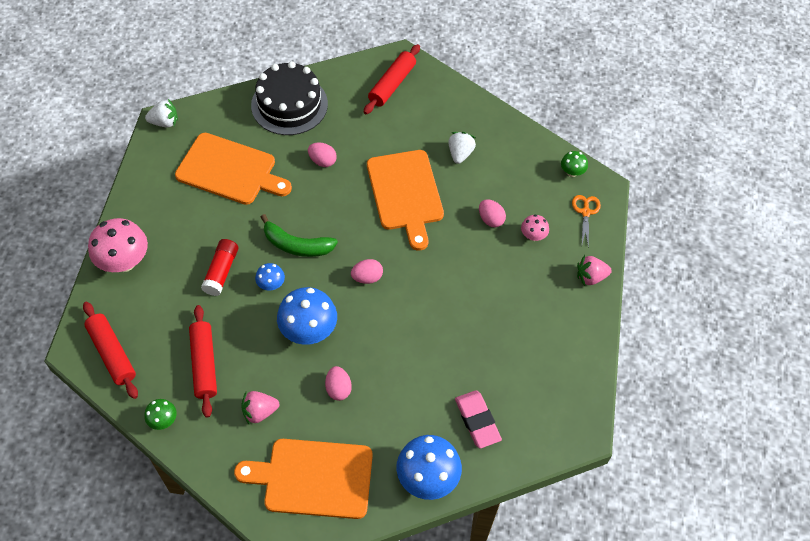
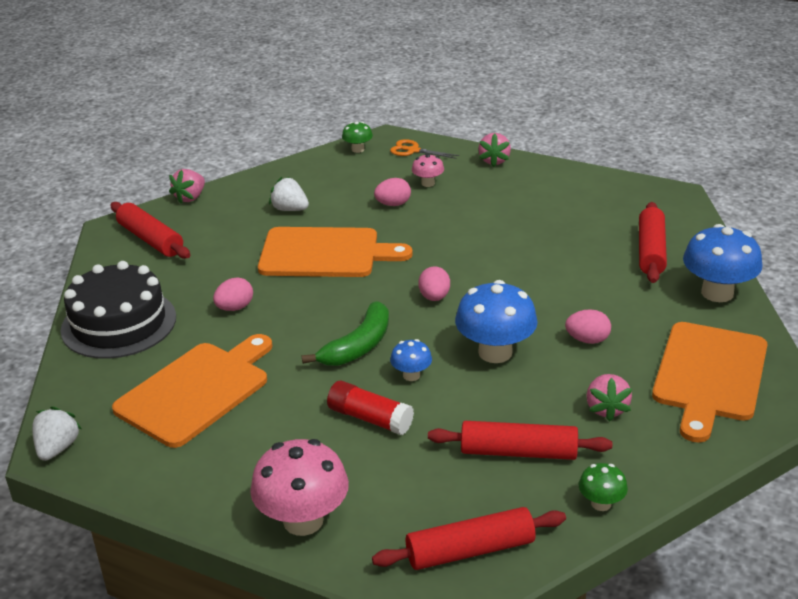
camera: 70 degrees left, 25 degrees down
pink eraser [455,390,502,448] -> red rolling pin [639,202,667,283]
none -> pink strawberry [169,169,205,204]

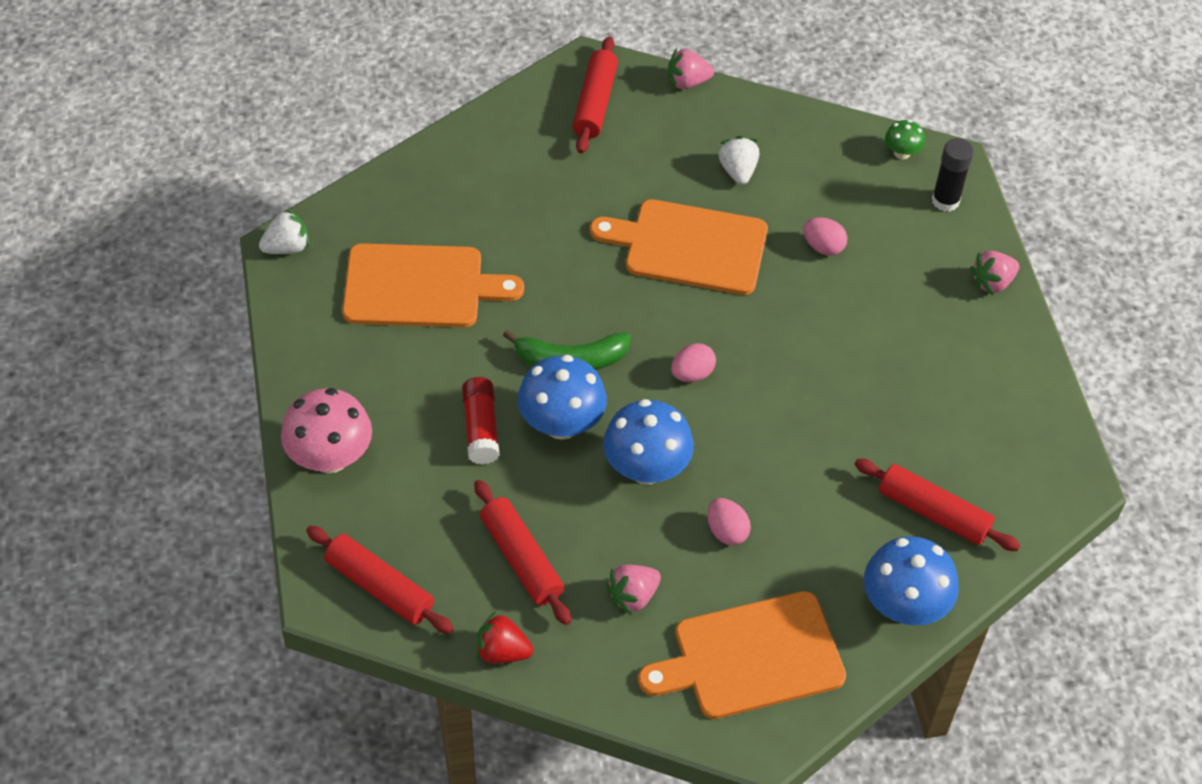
camera: 50 degrees right, 20 degrees up
black cake [61,261,176,359] -> none
pink egg [213,278,253,311] -> none
orange cutting board [258,227,413,277] -> orange cutting board turned 135 degrees clockwise [590,199,768,295]
orange scissors [390,139,460,159] -> black glue stick [932,138,974,212]
blue mushroom [390,339,432,381] -> blue mushroom [518,355,607,440], size x1.98
pink mushroom [412,154,444,187] -> none
green mushroom [579,463,628,511] -> red strawberry [476,612,533,663]
red rolling pin [639,202,667,283] -> red rolling pin turned 60 degrees clockwise [855,459,1021,551]

